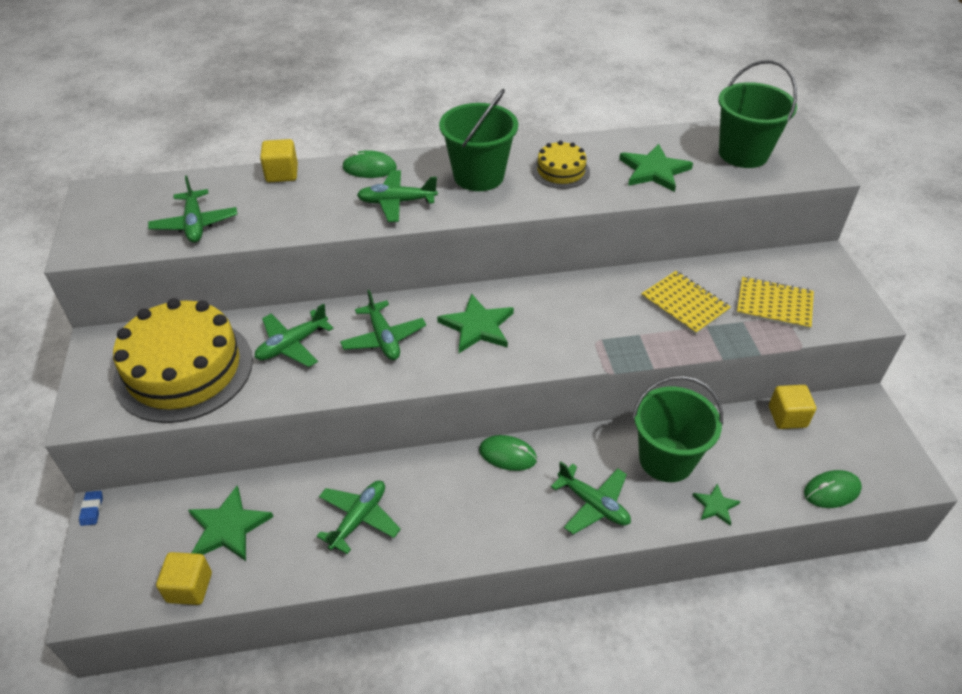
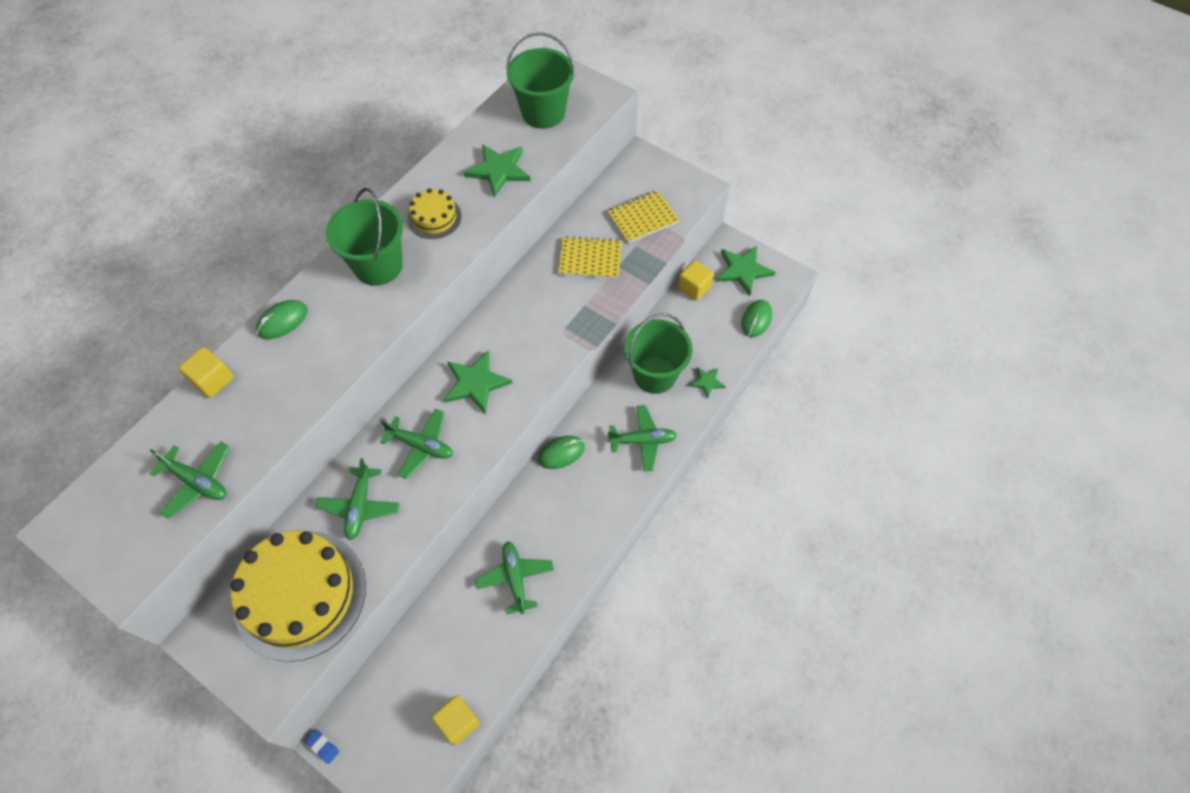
camera: 45 degrees left, 15 degrees up
green star [188,486,273,561] -> green star moved to [716,246,775,296]
green plane [357,170,438,222] -> none

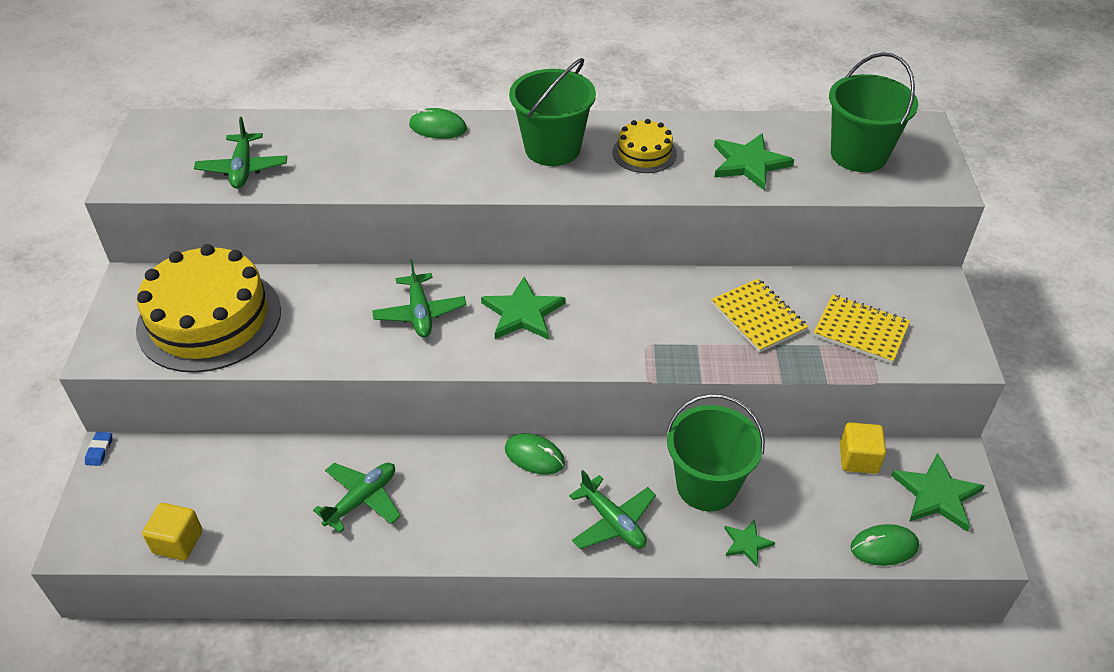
camera: 55 degrees right, 15 degrees down
yellow cube [178,347,234,398] -> none
green plane [316,458,400,540] -> none

